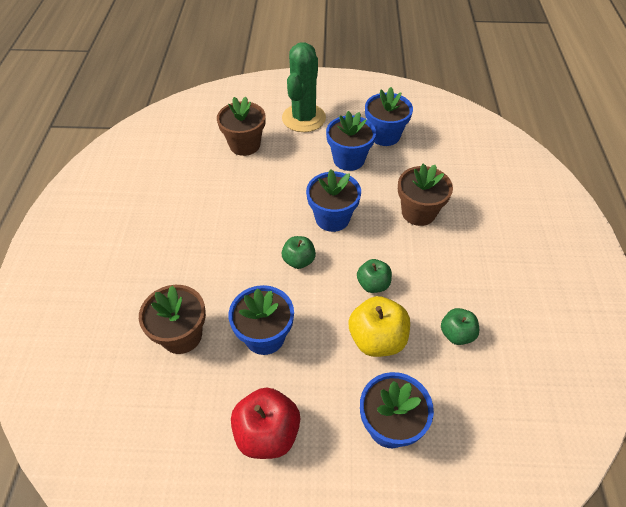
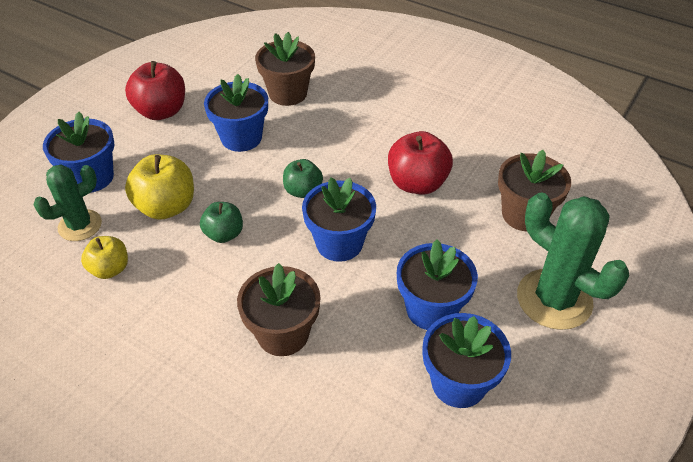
camera: 120 degrees right, 5 degrees down
green apple [441,308,479,345] -> yellow apple [81,236,128,279]
none -> green cactus [33,165,102,241]
none -> red apple [388,131,453,195]

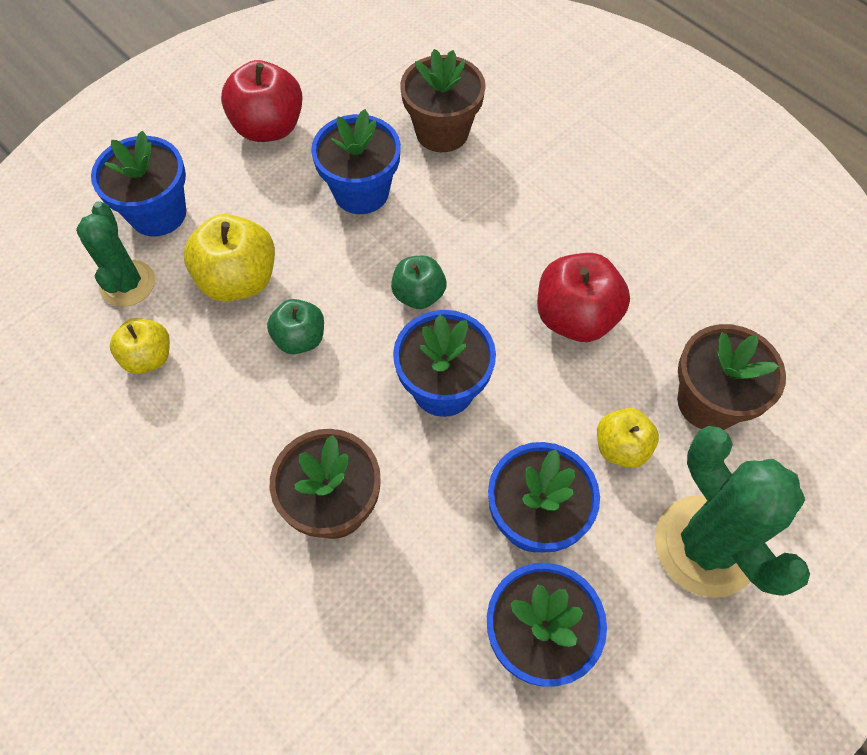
camera: 15 degrees right, 15 degrees up
green cactus [33,165,102,241] -> green cactus turned 75 degrees counterclockwise [76,201,155,307]
none -> yellow apple [597,408,659,468]

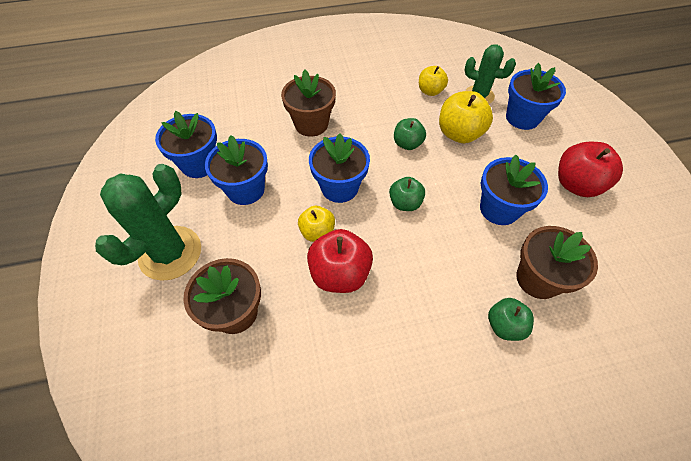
camera: 120 degrees right, 5 degrees down
yellow apple [597,408,659,468] -> yellow apple moved to [298,206,335,242]
green cactus [655,426,810,598] -> green cactus turned 60 degrees counterclockwise [95,164,201,281]
none -> green apple [488,298,534,341]

